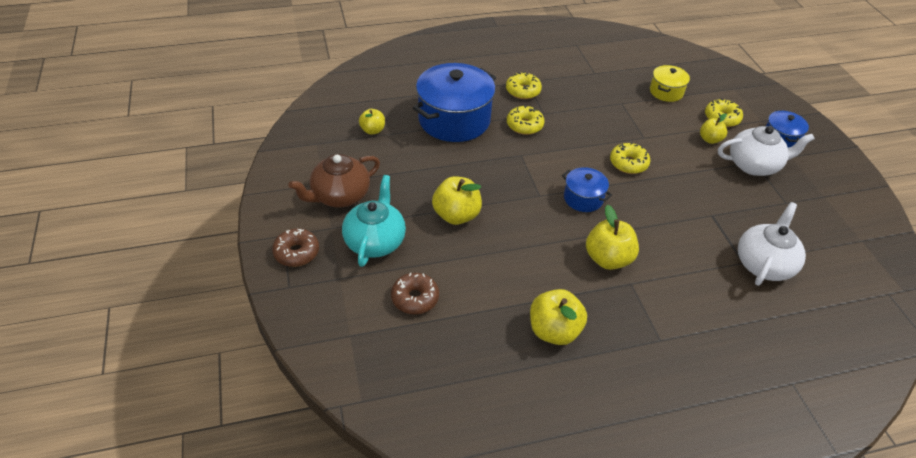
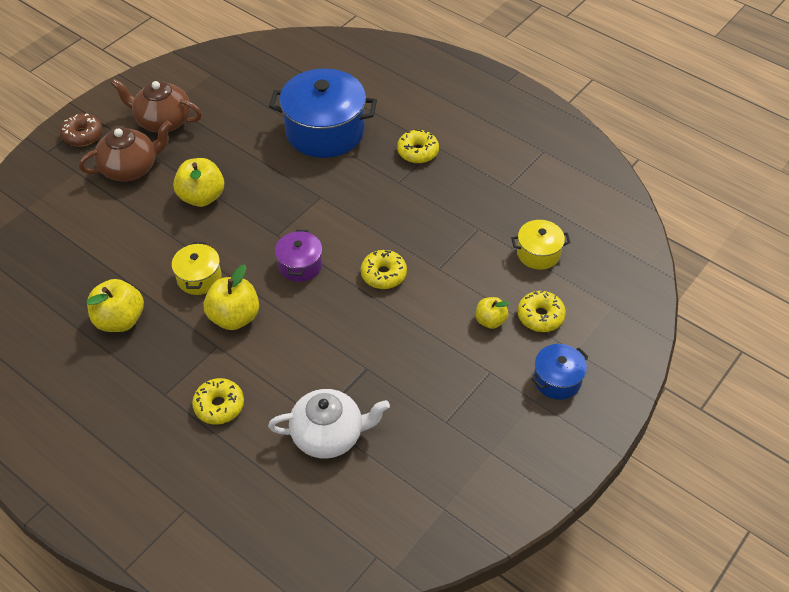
camera: 55 degrees right, 5 degrees up
turquoise teapot [342,175,406,267] -> brown teapot [79,120,172,181]
yellow apple [359,109,385,135] -> none
brown donut [391,273,439,314] -> none
yellow donut [507,105,545,135] -> yellow donut moved to [192,378,244,425]
blue pot [562,167,612,212] -> purple pot [275,230,322,282]
white teapot [718,126,815,176] -> none
none -> yellow pot [172,242,222,295]

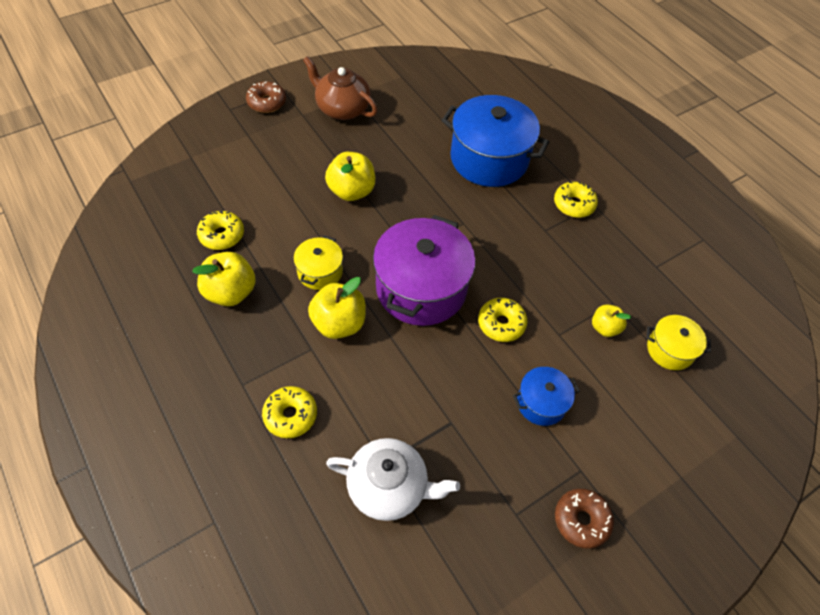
camera: 15 degrees right, 5 degrees up
brown teapot [79,120,172,181] -> none
purple pot [275,230,322,282] -> purple pot [373,215,476,326], size x2.00
yellow apple [476,297,510,329] -> yellow apple moved to [592,304,631,337]
yellow donut [518,290,566,332] -> yellow donut moved to [197,210,244,250]
blue pot [532,344,588,400] -> blue pot moved to [513,367,580,426]
none -> brown donut [555,489,614,549]

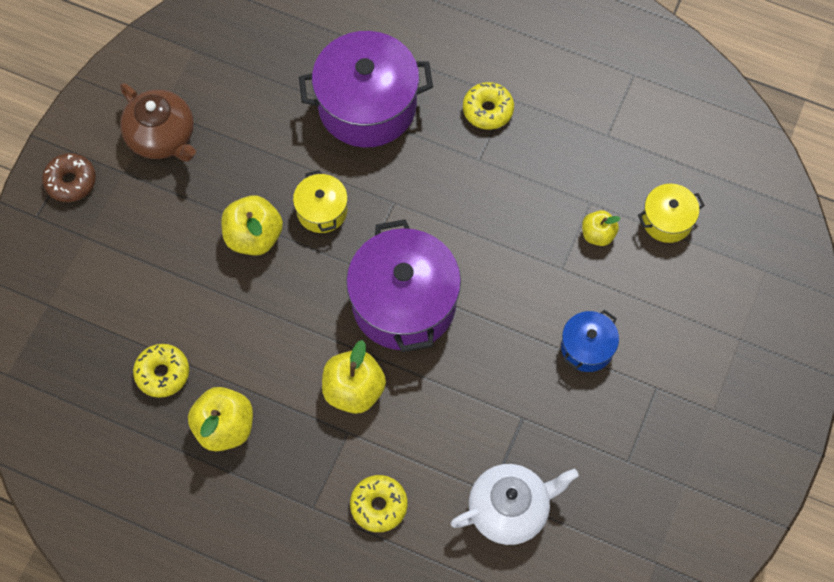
camera: 30 degrees left, 10 degrees up
yellow pot [293,236,343,290] -> yellow pot moved to [293,170,348,233]
brown teapot [303,56,378,120] -> brown teapot turned 135 degrees counterclockwise [120,83,196,162]
blue pot [441,95,549,187] -> purple pot [299,31,433,147]
yellow donut [478,298,528,342] -> none
brown donut [555,489,614,549] -> none

